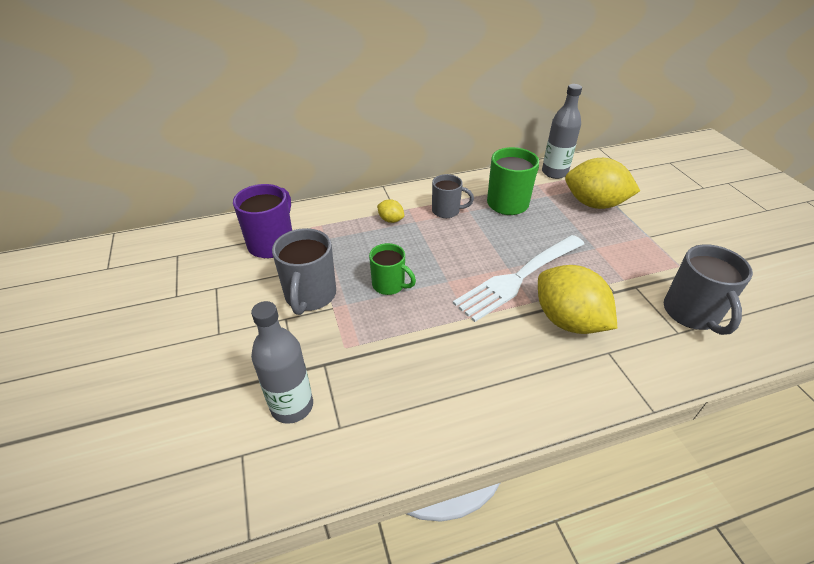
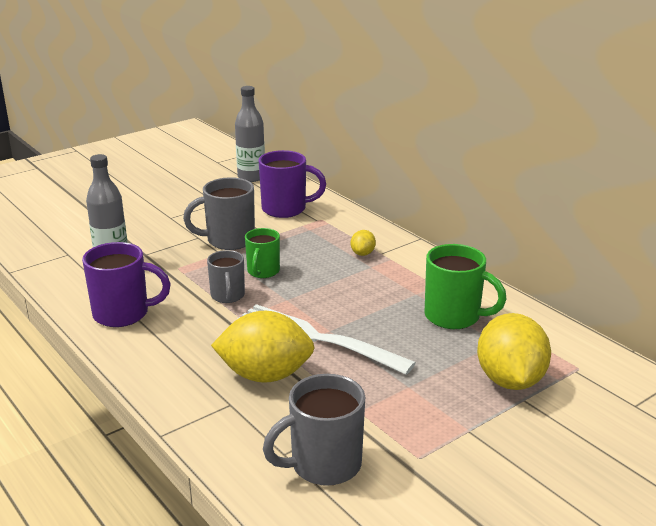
camera: 70 degrees right, 15 degrees down
grey mug [432,174,474,218] -> grey mug moved to [207,250,245,303]
yellow lemon [538,265,617,334] -> yellow lemon turned 60 degrees clockwise [211,311,315,383]
grey bottle [542,84,582,179] -> grey bottle moved to [235,86,265,182]
none -> purple mug [82,242,171,327]

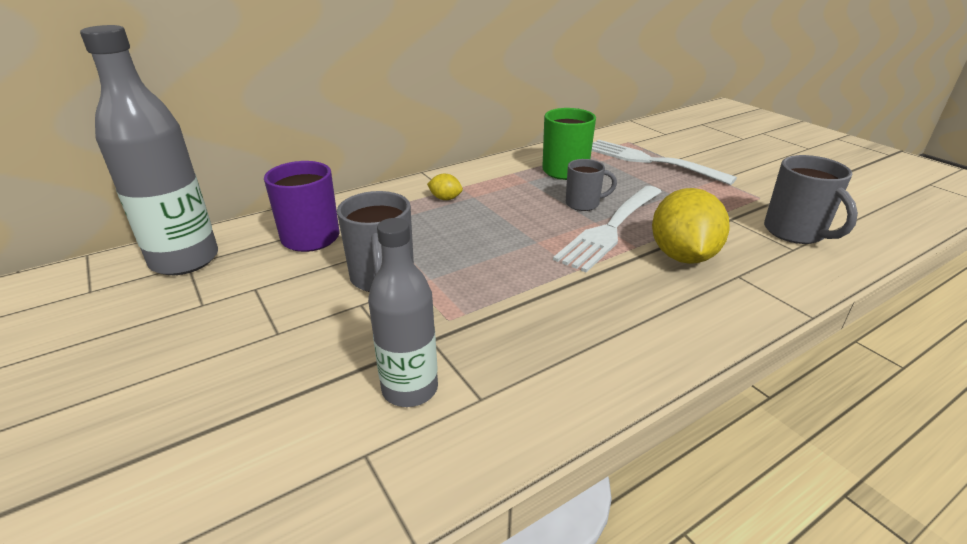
camera: 85 degrees left, 5 degrees up
purple mug [82,242,171,327] -> none
grey mug [207,250,245,303] -> grey mug moved to [566,159,617,211]
grey bottle [235,86,265,182] -> grey bottle [80,25,218,275], size x1.56
green mug [245,228,280,278] -> none
yellow lemon [477,313,551,390] -> white fork [592,140,737,185]

